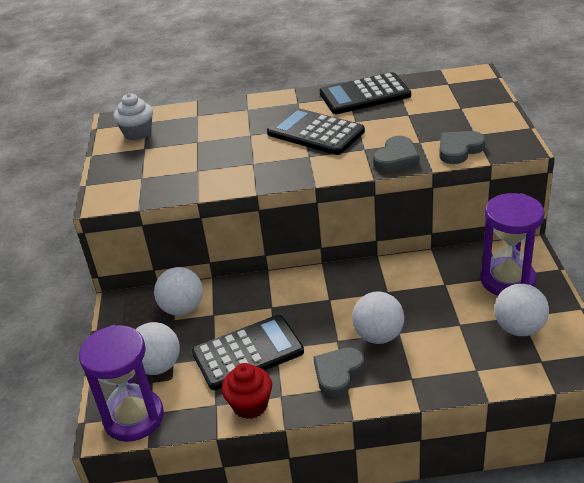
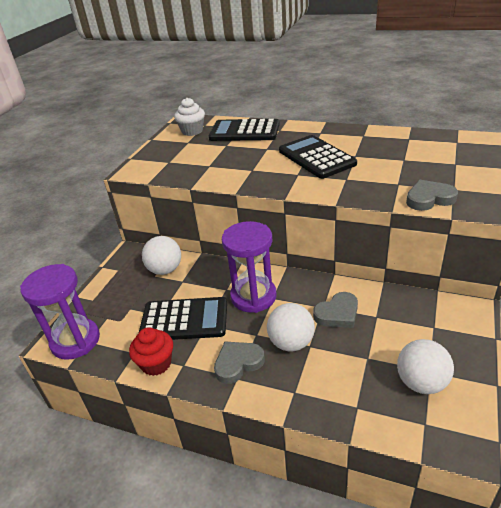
camera: 25 degrees right, 0 degrees up
white ball [135,322,180,375] -> none
black calculator [320,72,411,114] -> black calculator moved to [209,119,280,141]
grey heart [373,136,420,171] -> grey heart moved to [313,292,358,328]
purple hourglass [480,193,545,296] -> purple hourglass moved to [222,221,277,313]

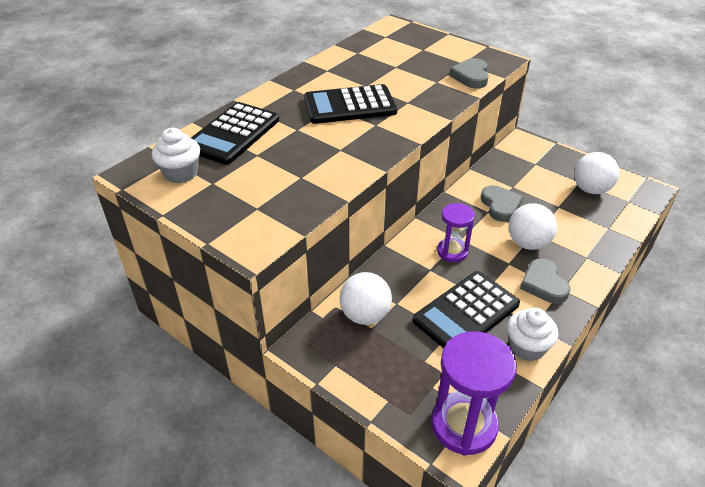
camera: 75 degrees left, 5 degrees up
red cupcake [129,327,173,376] -> white cupcake [507,308,559,361]
black calculator [139,297,227,340] -> black calculator turned 150 degrees counterclockwise [412,271,520,348]
purple hourglass [222,221,277,313] -> purple hourglass [437,203,475,262], size x0.60

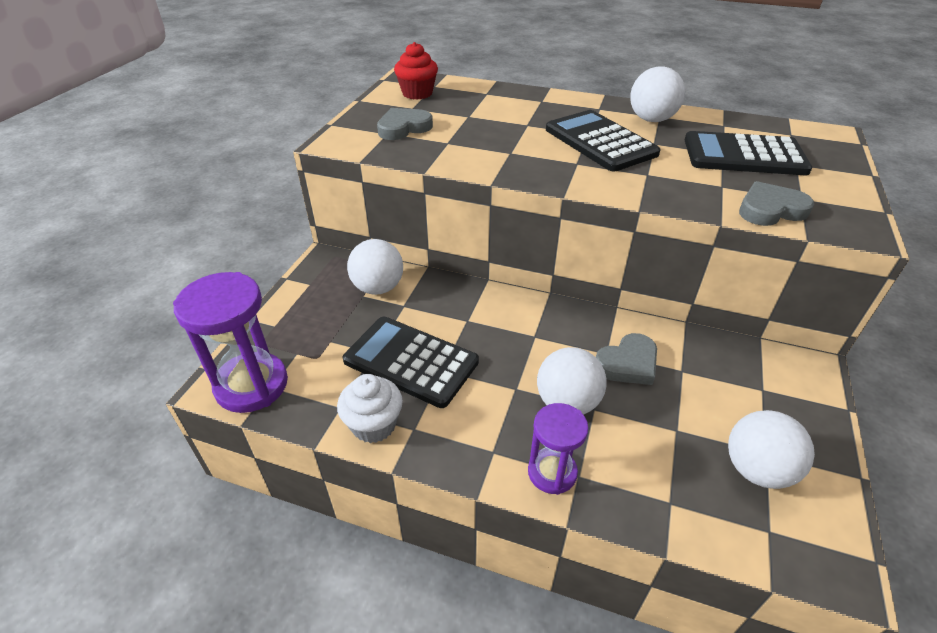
camera: 70 degrees right, 0 degrees up
white cupcake [152,128,200,183] -> red cupcake [394,42,438,100]
black calculator [191,102,279,165] -> black calculator moved to [685,131,813,175]
purple hourglass [437,203,475,262] -> purple hourglass moved to [528,403,589,495]
grey heart [520,258,571,304] -> grey heart moved to [377,108,433,140]
none -> white ball [630,66,685,122]

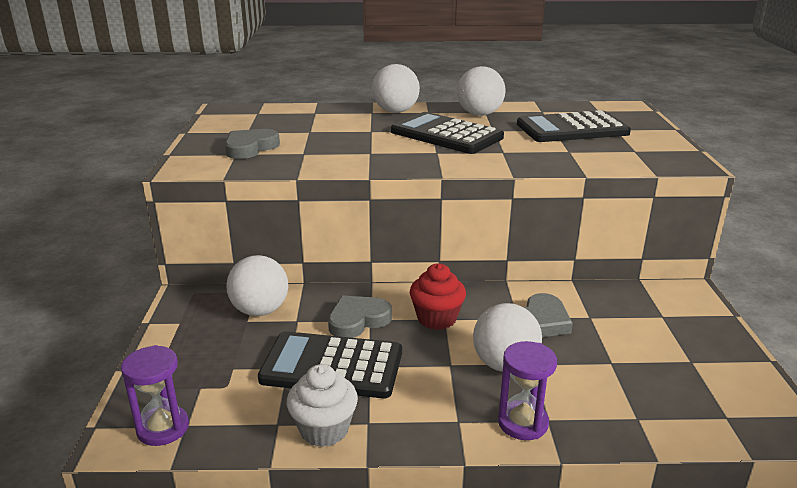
camera: 20 degrees left, 15 degrees down
purple hourglass [173,272,288,413] -> purple hourglass [121,345,189,446], size x0.60
red cupcake [394,42,438,100] -> red cupcake moved to [410,263,466,330]
white ball [728,410,815,489] -> white ball moved to [372,64,420,113]
grey heart [739,181,814,226] -> grey heart moved to [328,295,392,338]

